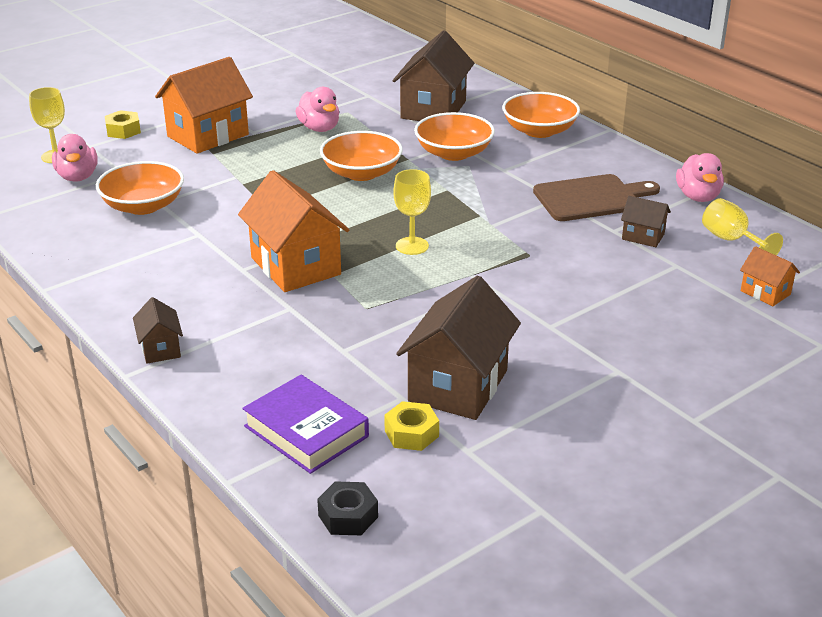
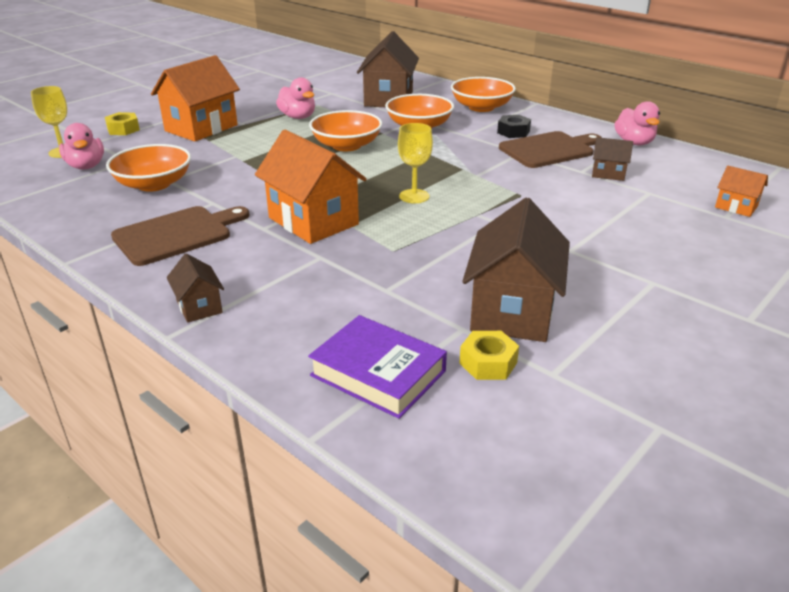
camera: 10 degrees left, 0 degrees up
black nut [317,481,378,535] -> black nut moved to [497,115,531,138]
yellow goblet [702,198,783,256] -> none
none -> brown cutting board [111,206,249,266]

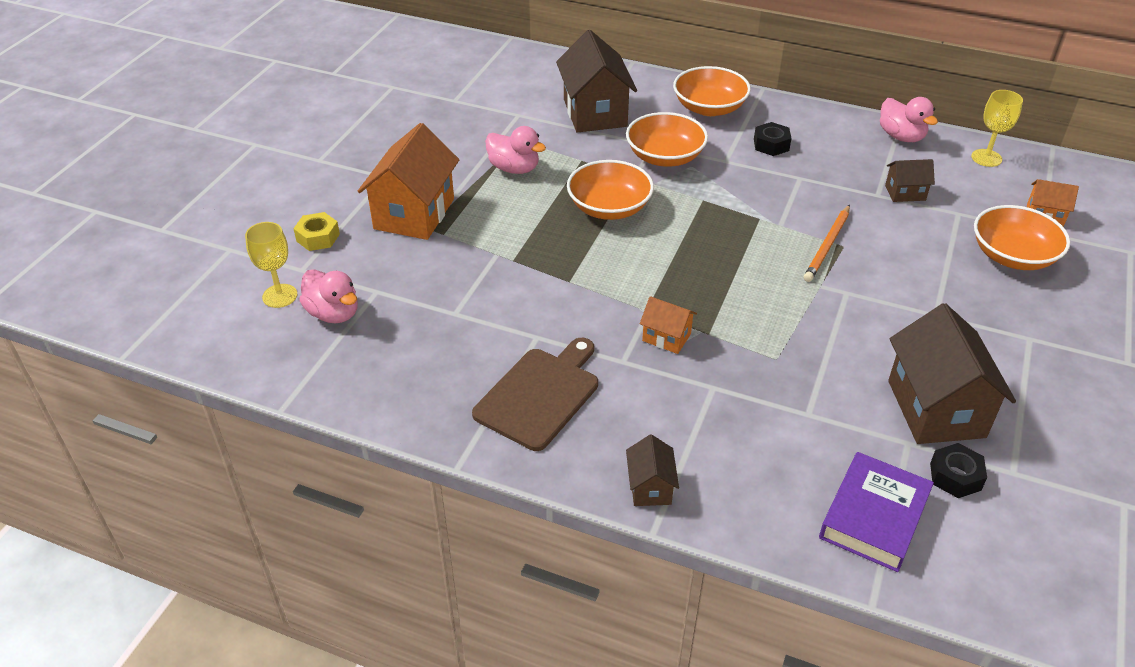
camera: 20 degrees left, 10 degrees up
orange bowl [106,144,191,192] -> orange bowl moved to [974,205,1070,270]
brown house [167,254,224,323] -> brown house turned 45 degrees clockwise [626,434,679,506]
orange house [255,130,367,244] -> orange house [640,296,697,354], size x0.49
purple book [308,315,447,419] -> purple book turned 75 degrees counterclockwise [819,452,934,572]
yellow goblet [398,123,433,203] -> yellow goblet moved to [971,90,1023,167]
yellow nut [459,331,519,380] -> black nut [930,443,987,498]
brown cutting board [499,131,602,168] -> none
none -> orange pencil [804,205,850,282]

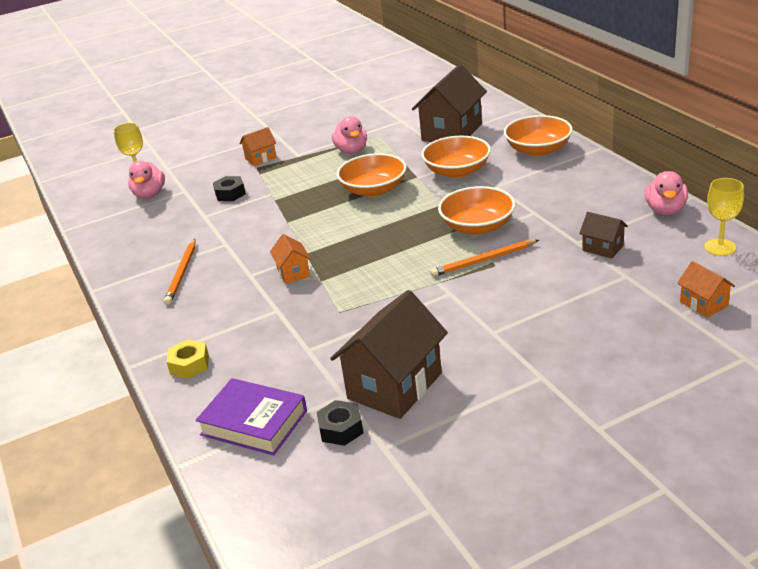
camera: 45 degrees right, 10 degrees down
yellow nut [293,212,340,251] -> yellow nut moved to [166,340,209,379]
orange house [358,123,459,240] -> orange house [240,127,277,166], size x0.49
brown cutting board [472,338,598,451] -> orange pencil [164,239,195,305]
brown house [626,434,679,506] -> none
black nut [754,122,792,156] -> black nut moved to [213,176,246,201]
purple book [819,452,934,572] -> purple book turned 45 degrees clockwise [196,378,307,456]
orange bowl [974,205,1070,270] -> orange bowl moved to [438,186,515,235]

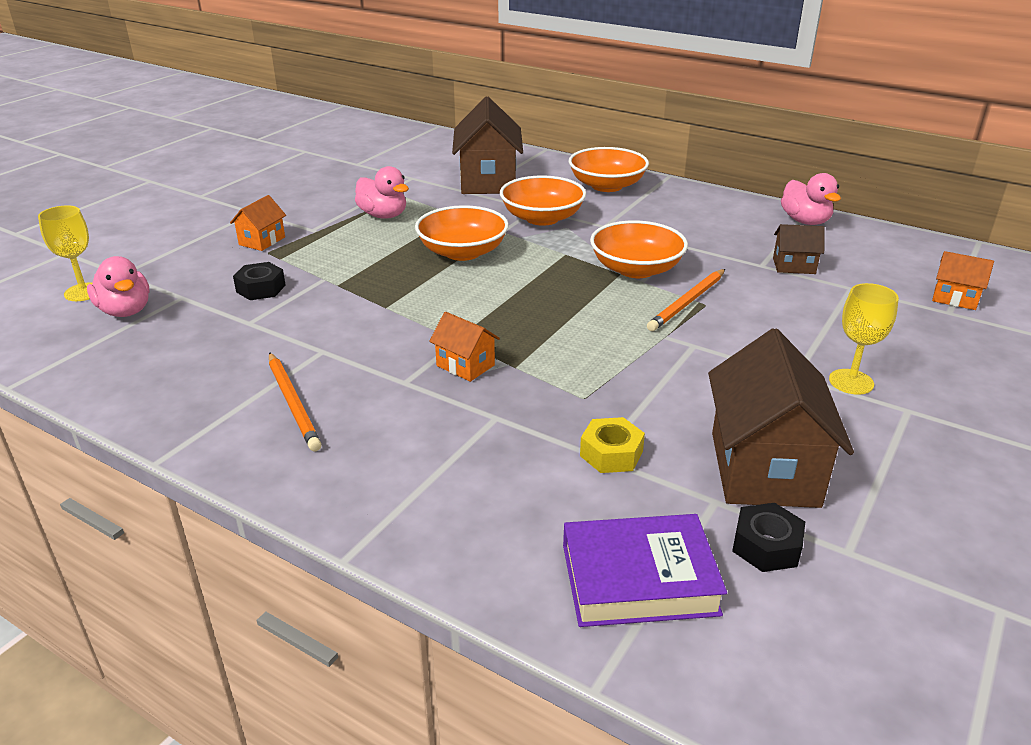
camera: 35 degrees left, 0 degrees up
yellow nut [166,340,209,379] -> yellow nut moved to [580,417,645,473]
yellow goblet [704,178,744,256] -> yellow goblet moved to [829,283,899,395]

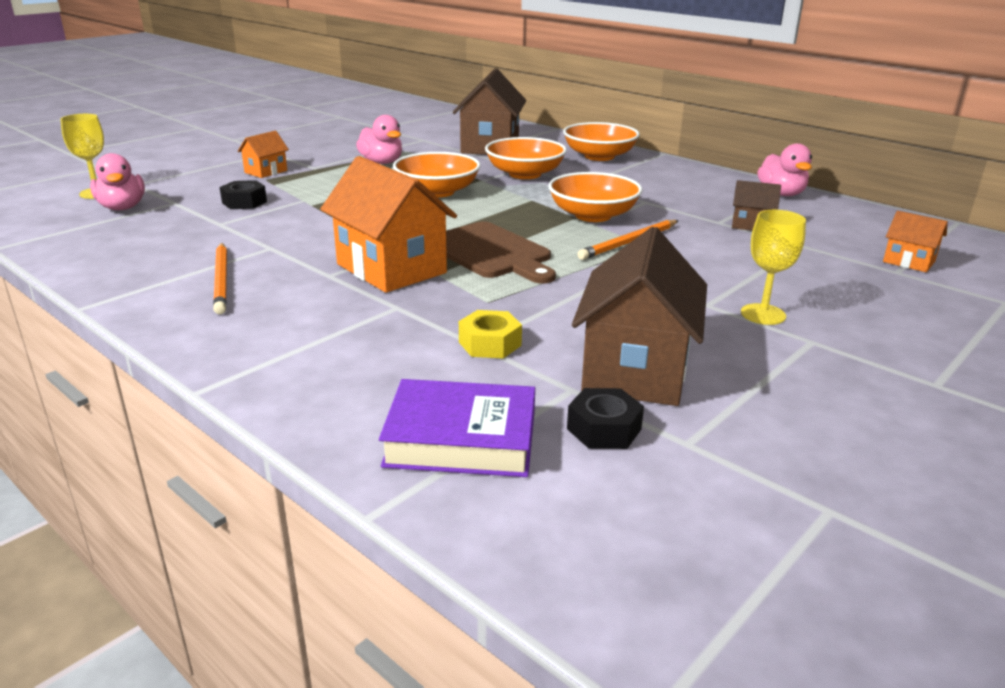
camera: 10 degrees right, 5 degrees down
orange house [429,312,500,382] -> orange house [320,156,457,293], size x2.05
none -> brown cutting board [446,221,556,284]

